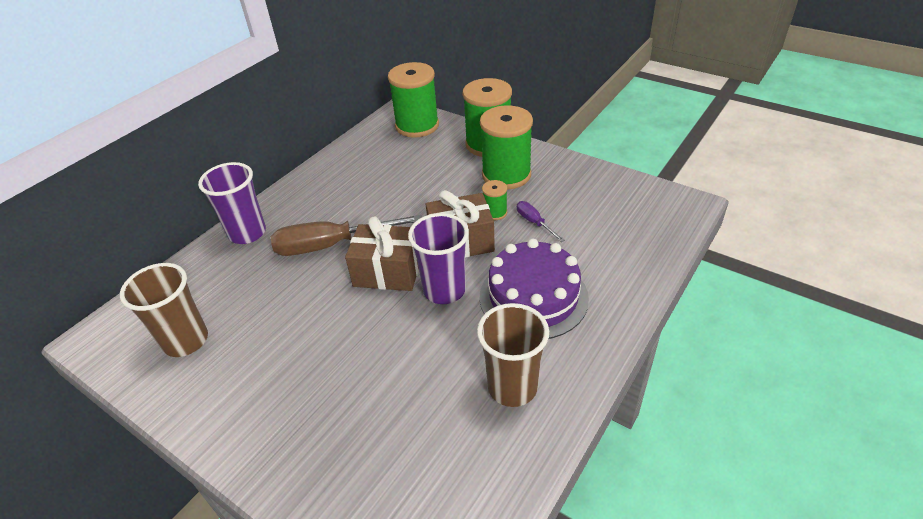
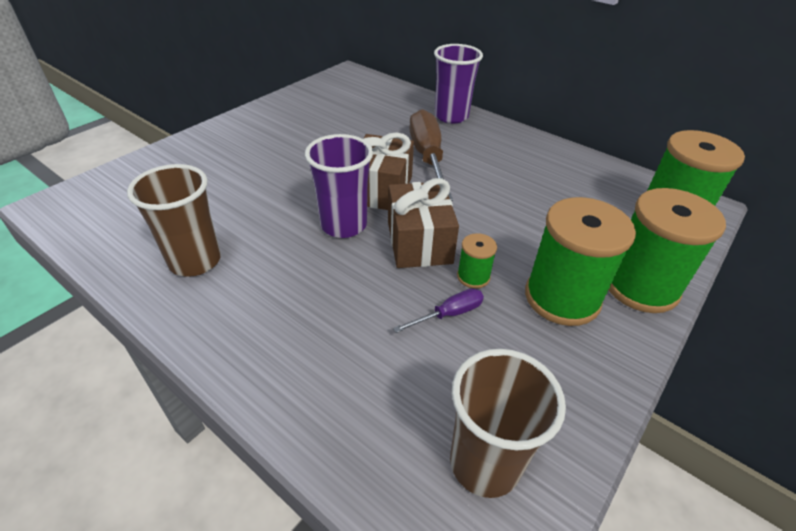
camera: 90 degrees right, 0 degrees up
brown cup [120,263,208,357] -> brown cup moved to [450,349,566,498]
purple cake [480,239,589,339] -> none

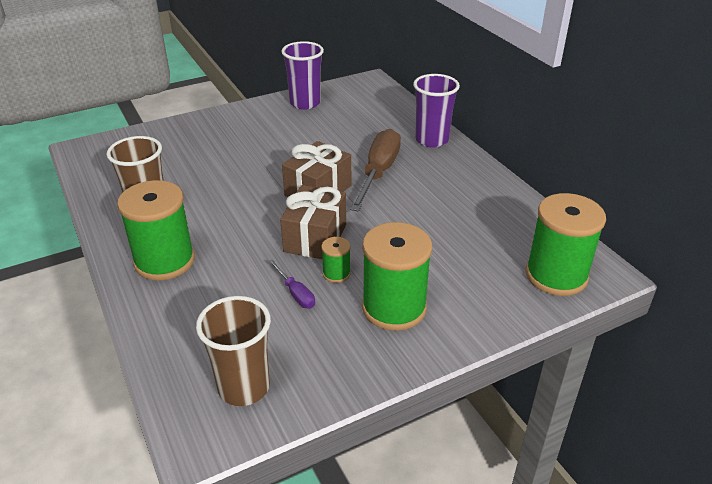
camera: 25 degrees right, 5 degrees down
purple cup [305,134,373,238] -> purple cup moved to [281,41,324,110]
purple screwdriver [393,288,484,333] -> purple screwdriver turned 60 degrees clockwise [268,259,315,308]
green spool [609,188,726,313] -> green spool moved to [117,180,195,281]

